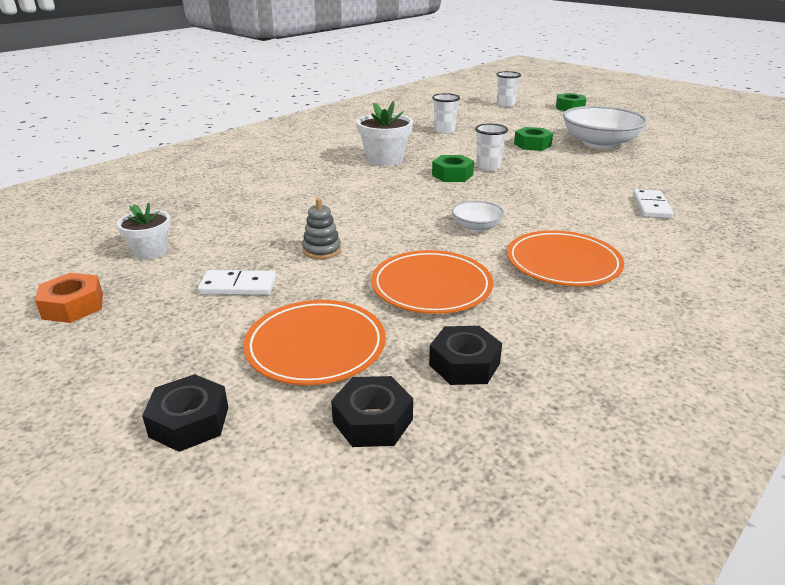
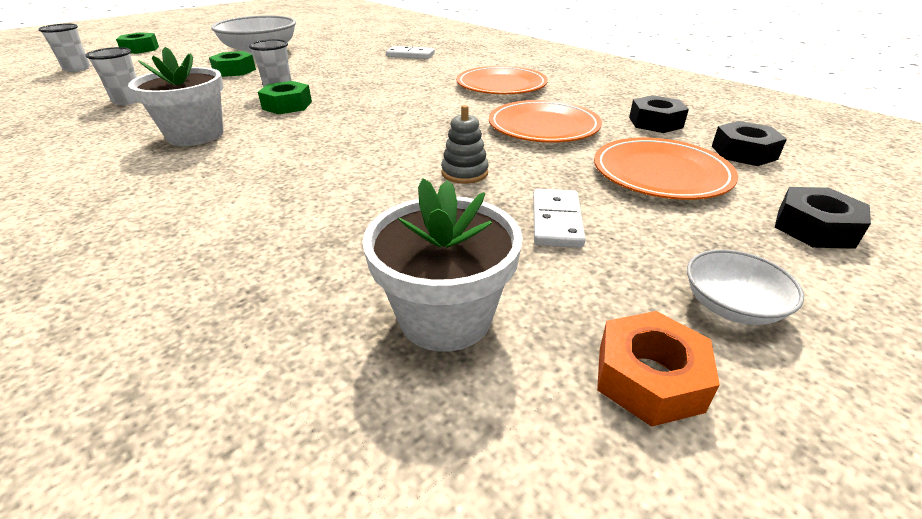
camera: 85 degrees left, 5 degrees up
white flower pot [117,203,171,260] -> white flower pot [363,178,523,352], size x1.53
white bowl [452,201,505,232] -> white bowl moved to [687,249,804,325]

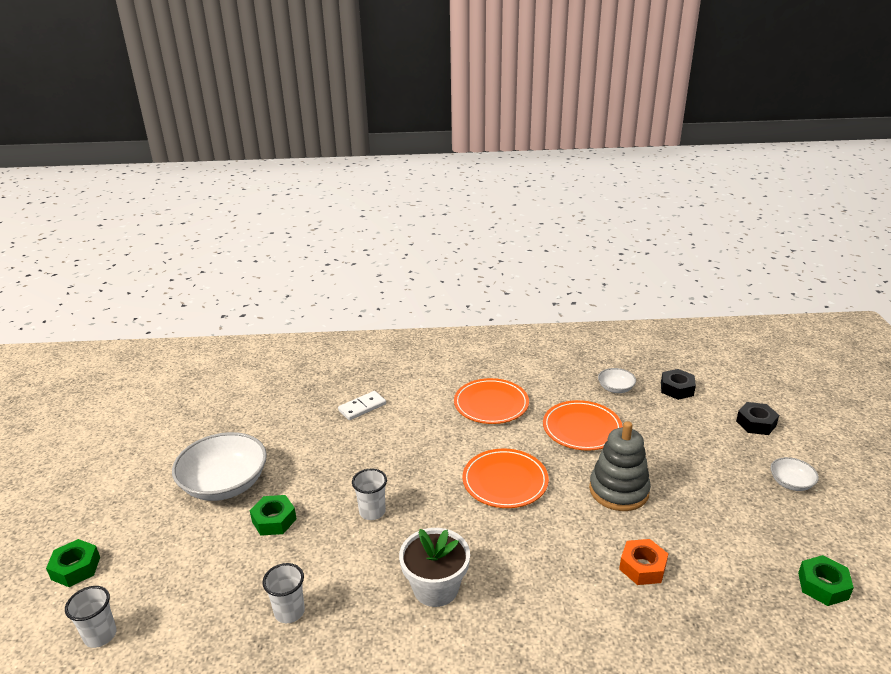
camera: 50 degrees left, 5 degrees down
green nut [258,81,312,114] -> green nut moved to [798,555,854,606]
white flower pot [363,178,523,352] -> none
grey stacking toy [441,105,489,184] -> grey stacking toy [589,421,651,511], size x1.91
white domino [533,189,586,248] -> none
orange plate [594,138,738,200] -> orange plate moved to [462,449,549,508]
orange nut [597,311,720,427] -> orange nut moved to [619,539,668,585]
black nut [629,95,689,133] -> white bowl [598,368,636,393]

